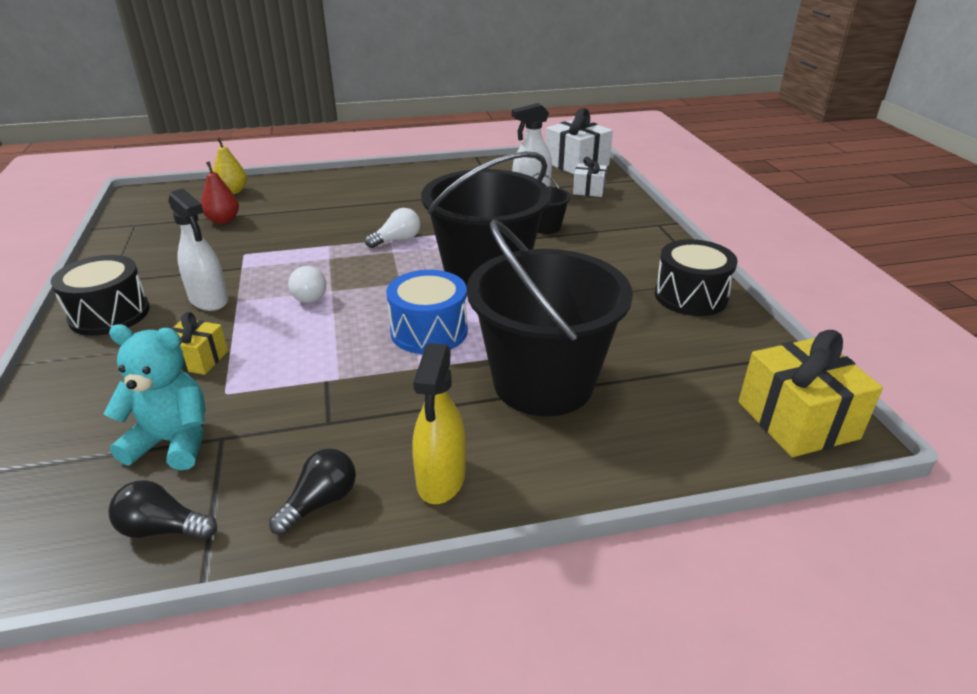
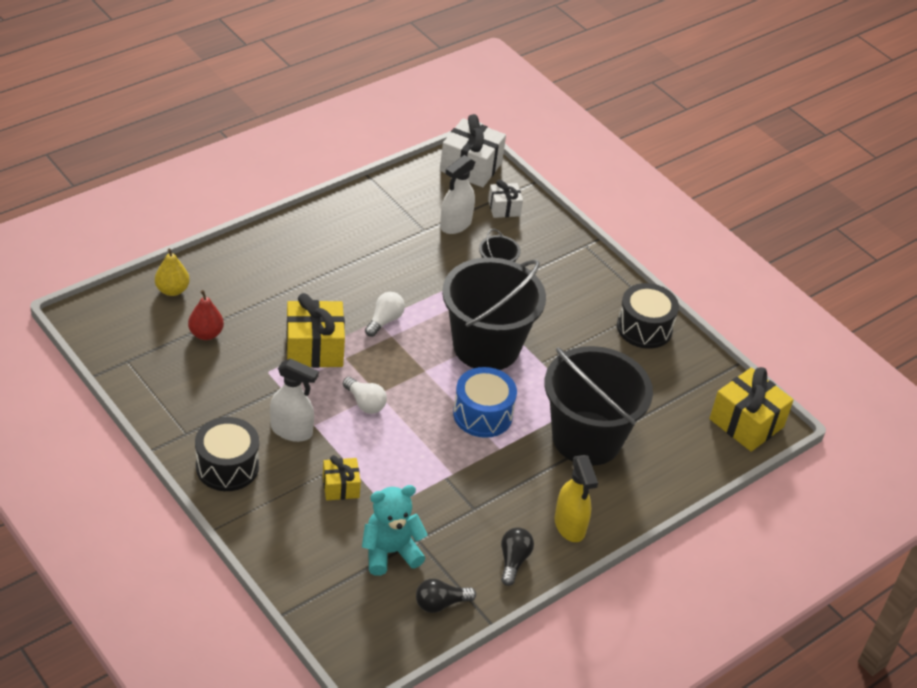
camera: 30 degrees left, 10 degrees up
none -> yellow gift [286,293,345,368]

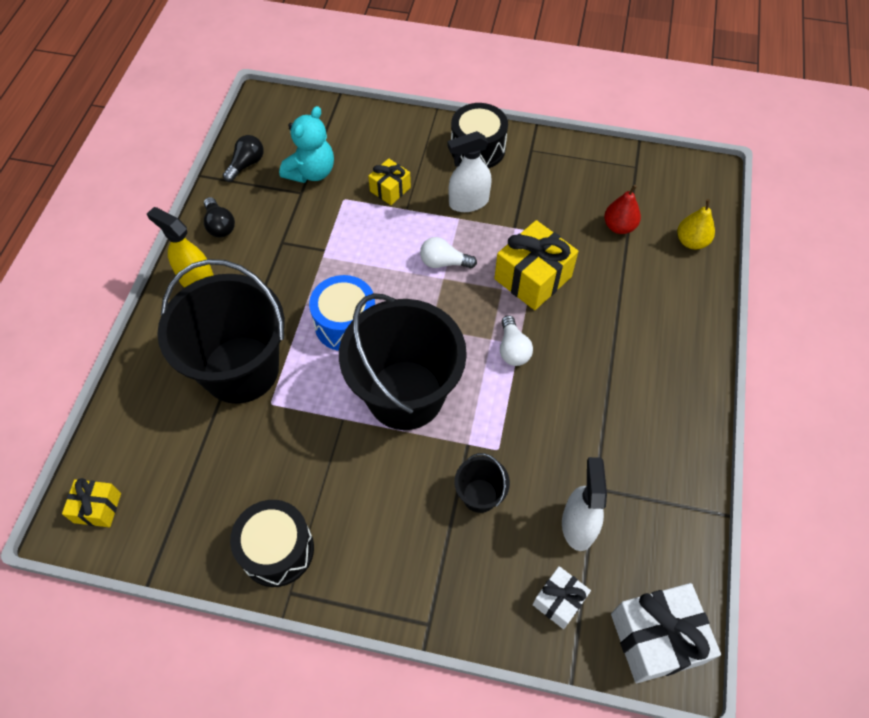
camera: 145 degrees right, 15 degrees up
yellow gift [710,367,794,452] -> yellow gift [62,478,121,527], size x0.57

